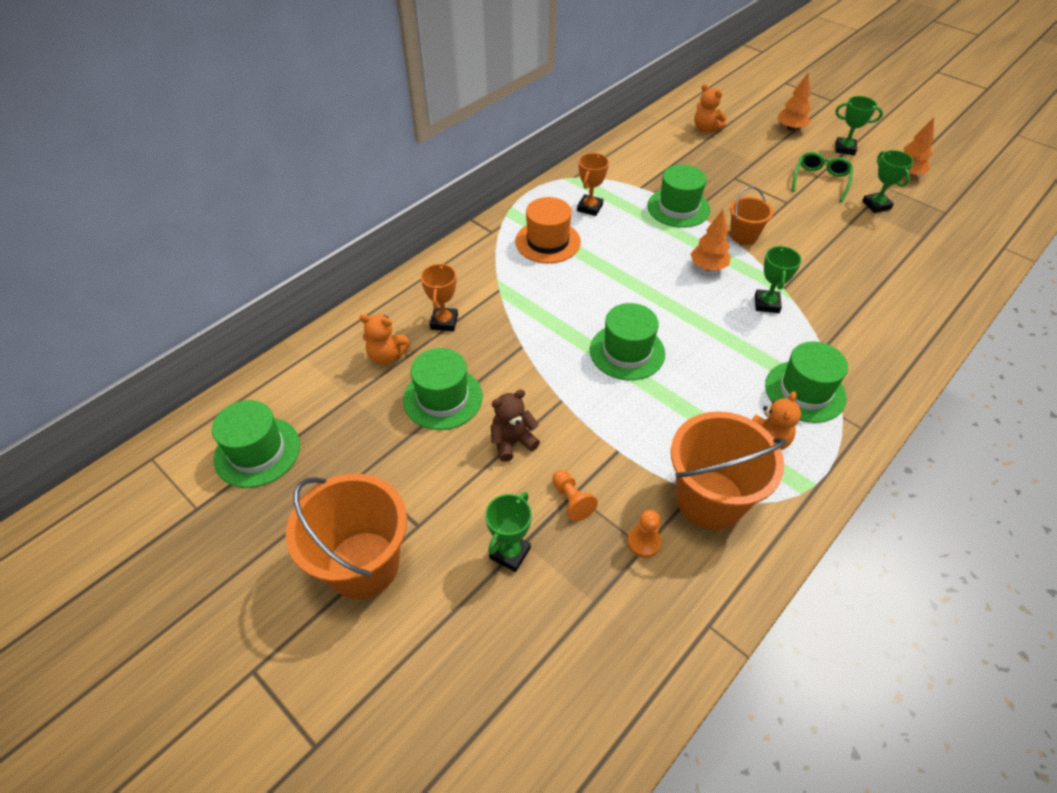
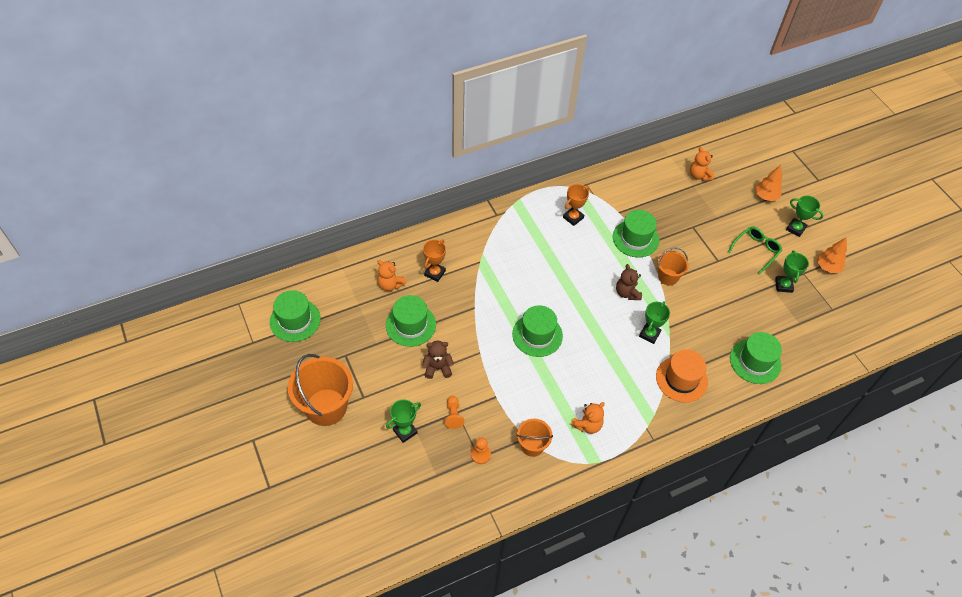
camera: 20 degrees right, 5 degrees up
orange hat [515,197,581,263] -> orange hat moved to [656,349,708,403]
orange bucket [671,411,786,530] -> orange bucket [516,419,553,457], size x0.55
orange tree [690,209,731,271] -> brown teddy bear [616,264,642,300]
green hat [765,341,848,423] -> green hat moved to [730,332,782,384]

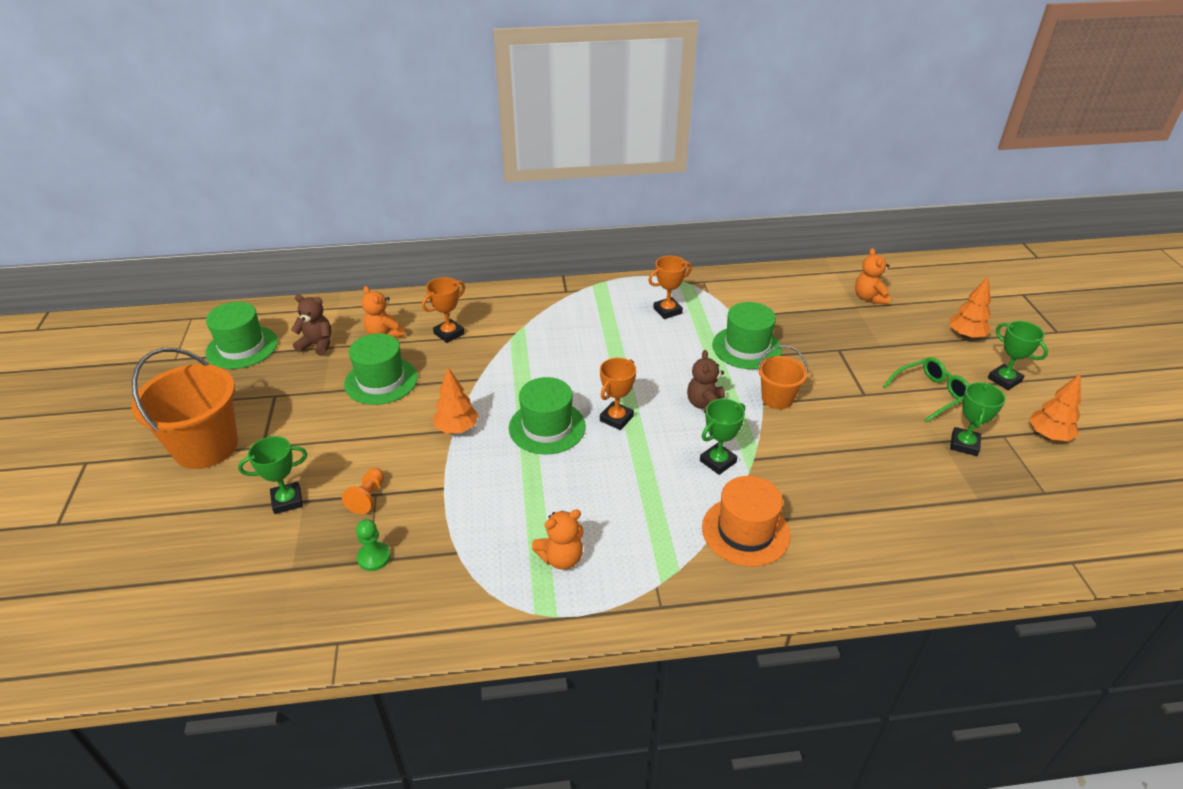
camera: 20 degrees right, 15 degrees down
brown teddy bear [422,341,454,379] -> brown teddy bear moved to [291,294,331,356]
orange pawn [471,437,491,464] -> green pawn [356,519,391,571]
orange bucket [516,419,553,457] -> none
green hat [730,332,782,384] -> none
none -> orange tree [433,367,478,433]
none -> orange trophy [600,358,636,430]

